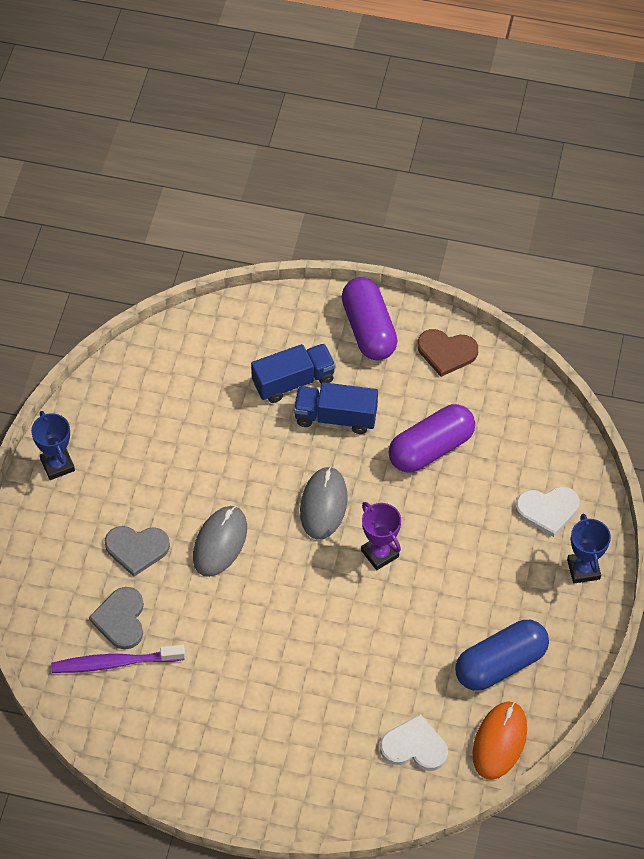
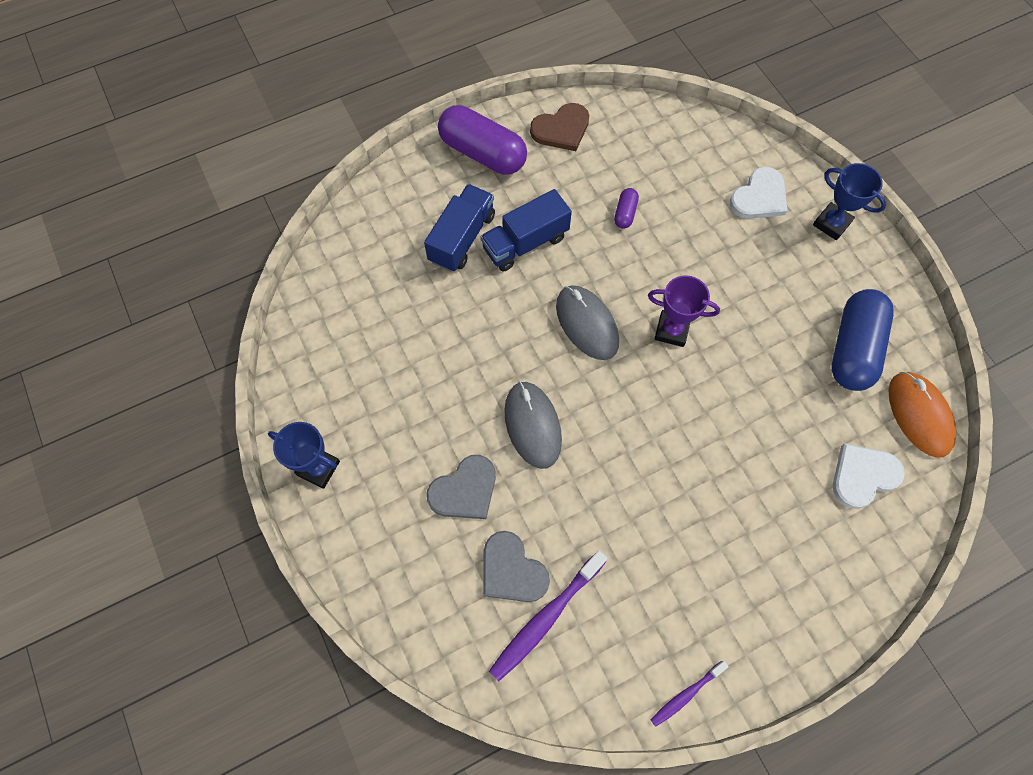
camera: 40 degrees left, 10 degrees up
purple capsule [389,404,475,473] -> purple capsule [614,188,639,229], size x0.44
none -> purple toothbrush [651,661,729,727]

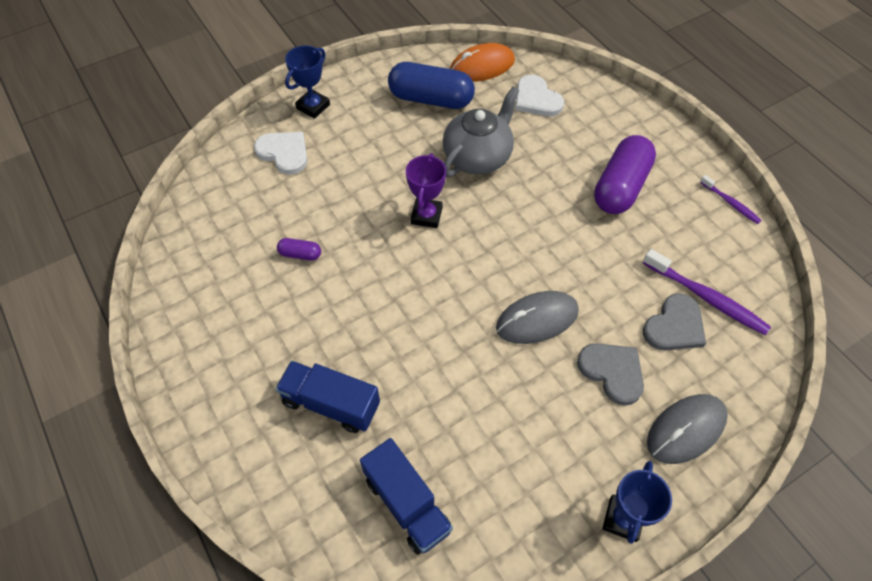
camera: 95 degrees left, 10 degrees down
purple capsule [438,105,527,175] -> purple capsule moved to [594,135,656,214]
blue truck [480,189,572,271] -> blue truck moved to [360,438,453,555]
brown heart [530,103,589,151] -> none
grey mouse [556,285,619,360] -> grey mouse moved to [647,394,728,464]
none -> grey teapot [443,87,519,177]

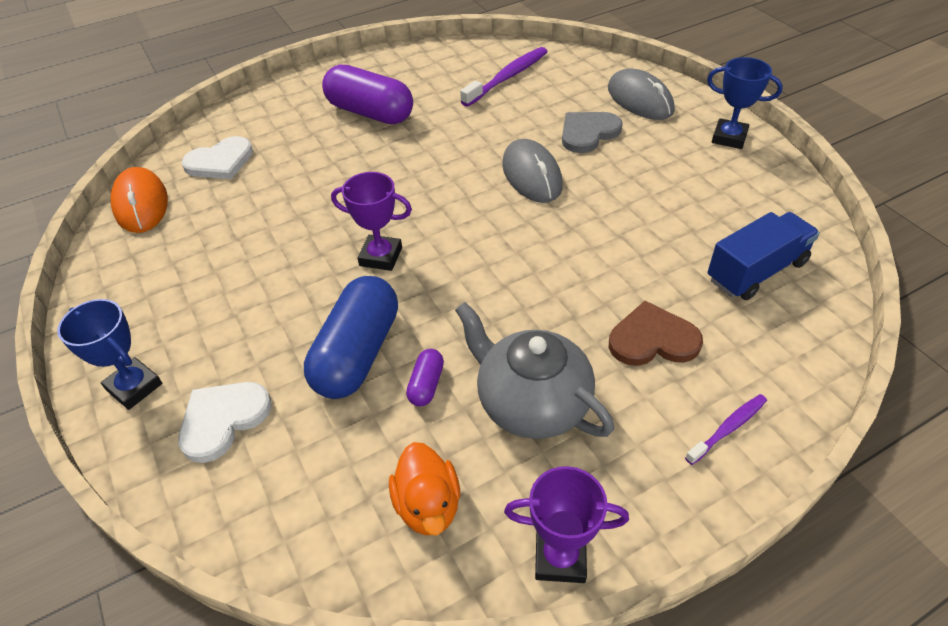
camera: 85 degrees left, 10 degrees down
blue truck [275,361,380,433] -> brown heart [609,301,703,366]
blue capsule [388,62,475,109] -> blue capsule moved to [304,276,398,399]
grey teapot [443,87,519,177] -> grey teapot moved to [455,302,614,439]
grey heart [643,293,706,351] -> none
purple toothbrush [700,175,762,224] -> purple toothbrush moved to [685,394,767,465]
none -> orange duck [389,442,460,535]
none -> purple trophy [504,466,629,583]

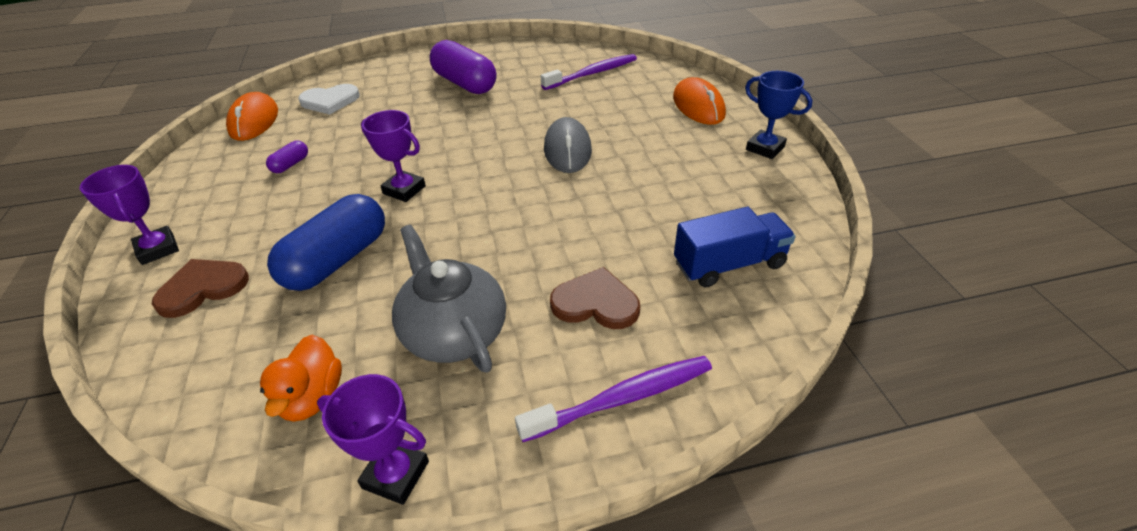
camera: 15 degrees right, 5 degrees down
blue trophy [57,299,162,410] -> purple trophy [80,165,179,265]
white heart [178,382,272,463] -> brown heart [152,259,249,318]
purple capsule [406,349,444,407] -> purple capsule moved to [266,141,308,173]
grey heart [562,112,623,153] -> none
grey mouse [608,69,674,120] -> orange mouse [673,77,726,125]
purple toothbrush [685,394,767,465] -> purple toothbrush [515,356,712,442], size x1.76

